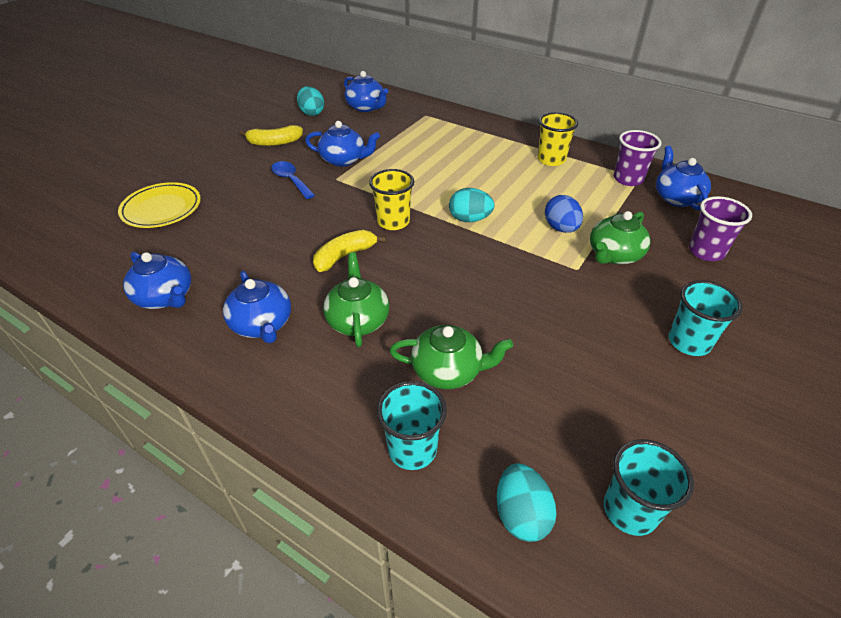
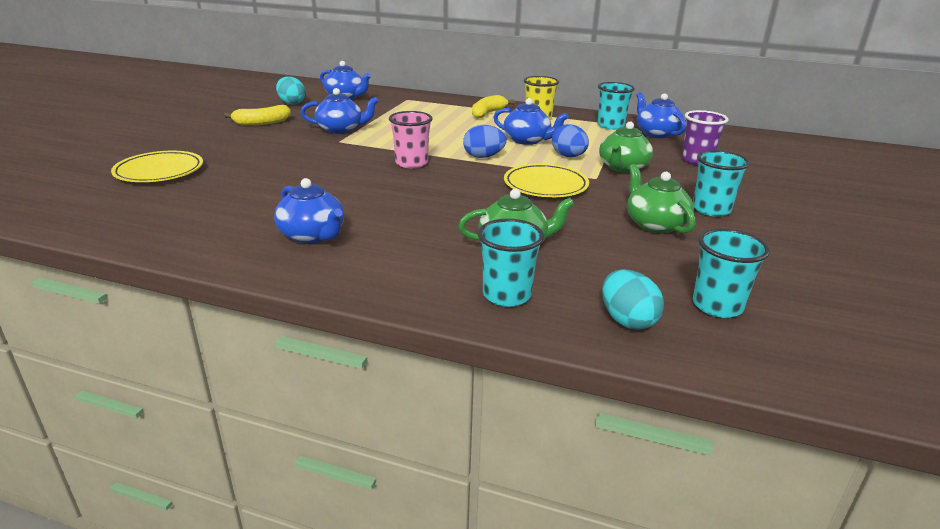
camera: 15 degrees left, 15 degrees down
blue teapot [123,252,191,309] -> blue teapot moved to [493,98,569,145]
blue spoon [271,161,315,199] -> none
yellow banana [313,230,386,272] -> yellow banana moved to [472,95,515,119]
green teapot [323,252,389,347] -> green teapot moved to [627,164,695,233]
yellow cup [369,169,414,230] -> pink cup [389,111,433,168]
turquoise egg [449,188,495,222] -> blue egg [463,125,507,158]
purple cup [614,130,662,186] -> turquoise cup [597,82,635,130]
none -> yellow plate [504,164,589,197]

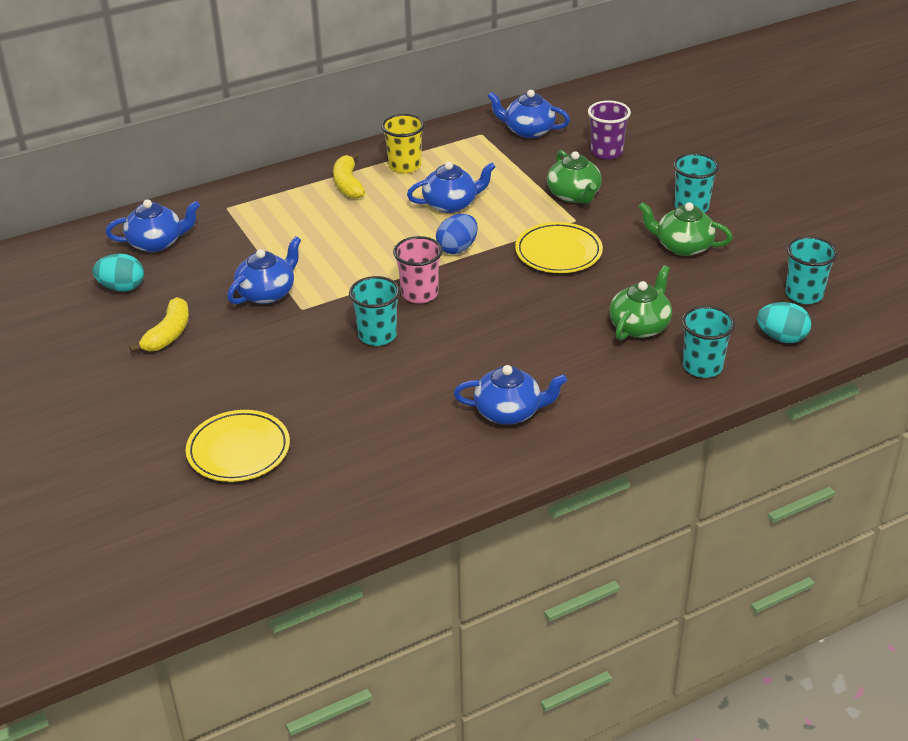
camera: 45 degrees left, 10 degrees up
blue egg [552,124,589,157] -> none
turquoise cup [597,82,635,130] -> turquoise cup moved to [349,276,400,346]

